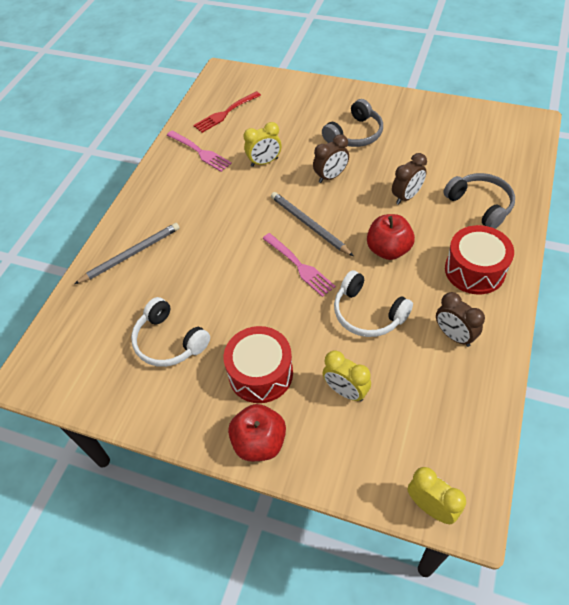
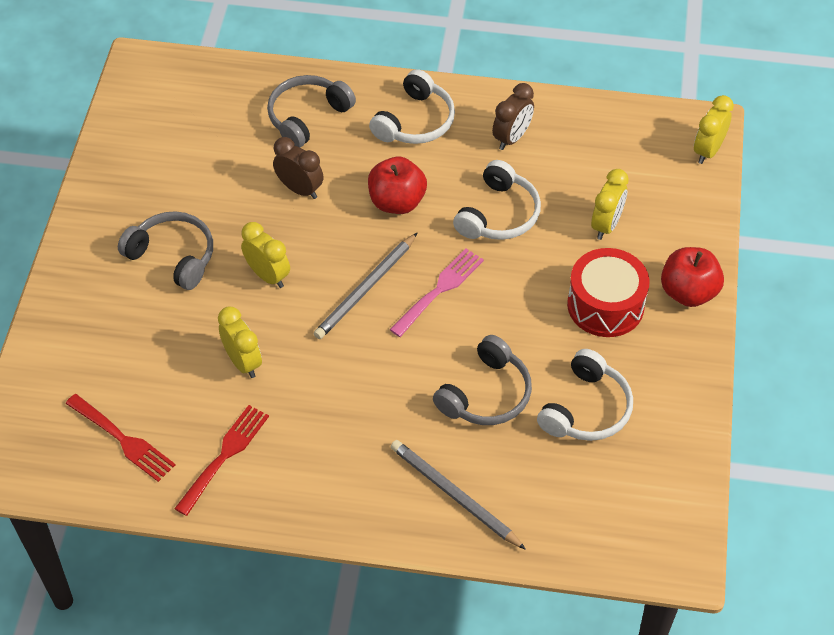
camera: 105 degrees left, 0 degrees up
pink fork [167,131,232,172] -> red fork [174,405,269,516]
brown clock [313,134,349,183] -> yellow clock [241,222,290,288]
red drum [445,225,514,294] -> white headphones [369,69,455,144]
none -> grey headphones [433,335,532,425]

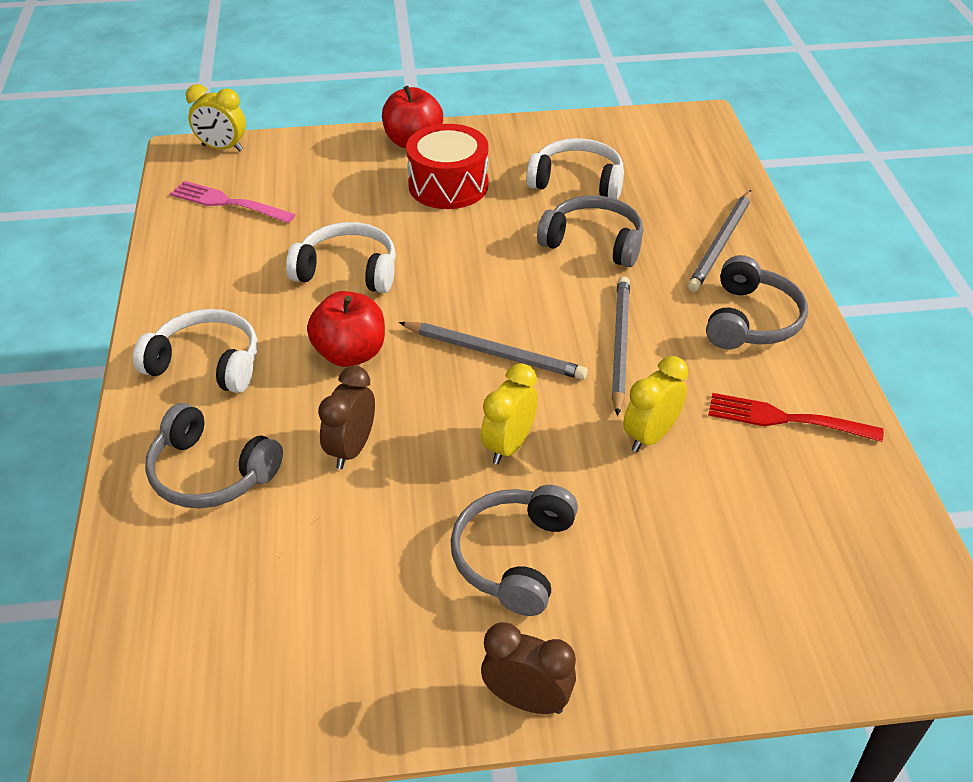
camera: 105 degrees left, 10 degrees down
red fork [65,394,176,482] -> none
pink fork [389,249,484,337] -> pink fork moved to [170,181,296,223]
brown clock [492,83,534,150] -> brown clock moved to [481,622,576,714]
yellow clock [591,169,629,240] -> none
none -> grey pencil [612,276,630,416]
none -> grey headphones [706,255,808,349]

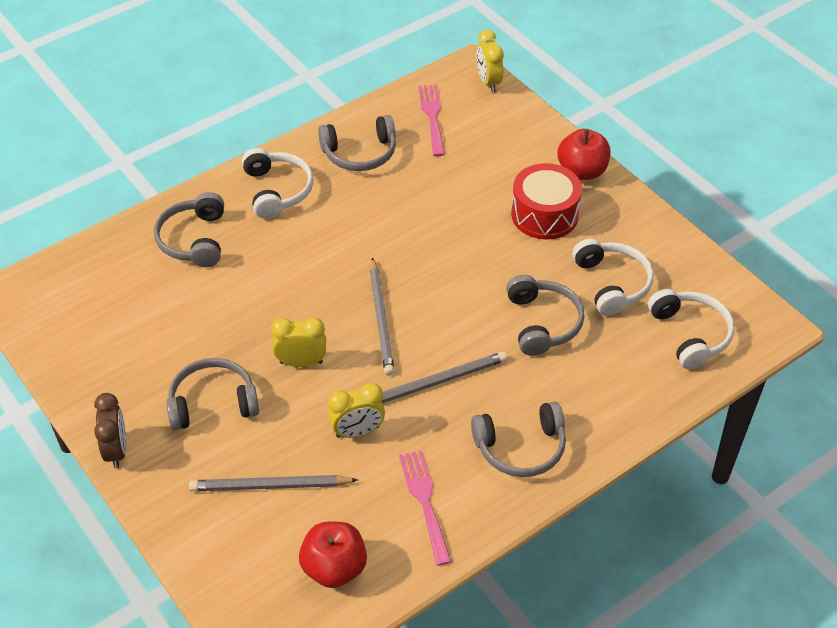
camera: 60 degrees right, 5 degrees up
white headphones [286,222,396,293] -> white headphones moved to [648,289,734,369]
red apple [307,291,385,367] -> red apple moved to [299,522,367,588]
brown clock [318,366,375,469] -> none
yellow clock [623,356,688,452] -> yellow clock turned 150 degrees clockwise [328,383,385,438]
grey pencil [687,190,751,292] -> grey pencil moved to [189,475,358,491]
red fork [708,393,884,442] -> pink fork [399,450,451,566]
none -> grey headphones [318,115,396,171]

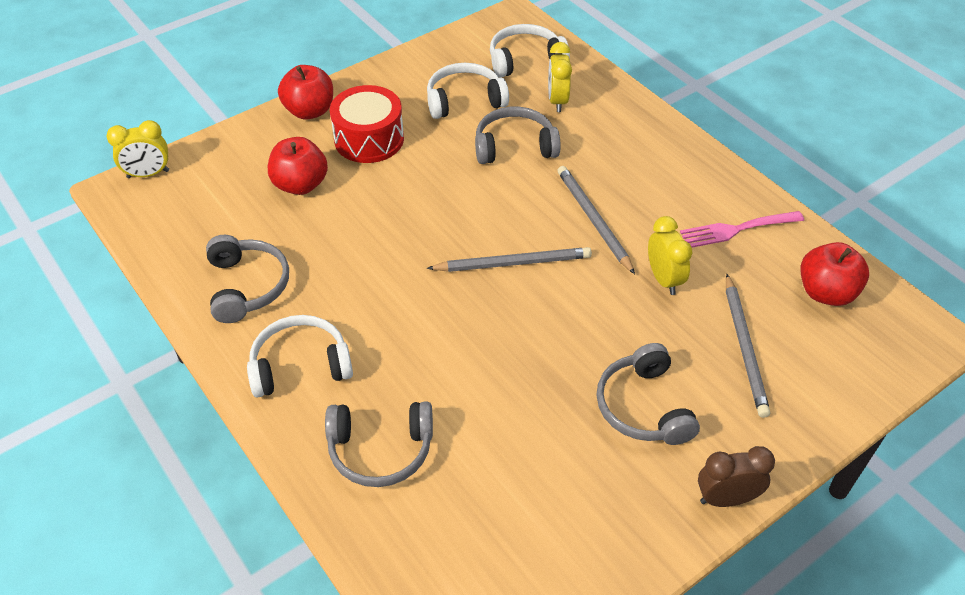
camera: 90 degrees left, 0 degrees up
yellow clock [271,317,326,367] -> yellow clock moved to [548,42,572,112]
pink fork [418,85,445,156] -> none
grey headphones [471,402,566,477] -> none
none -> red apple [268,137,328,195]

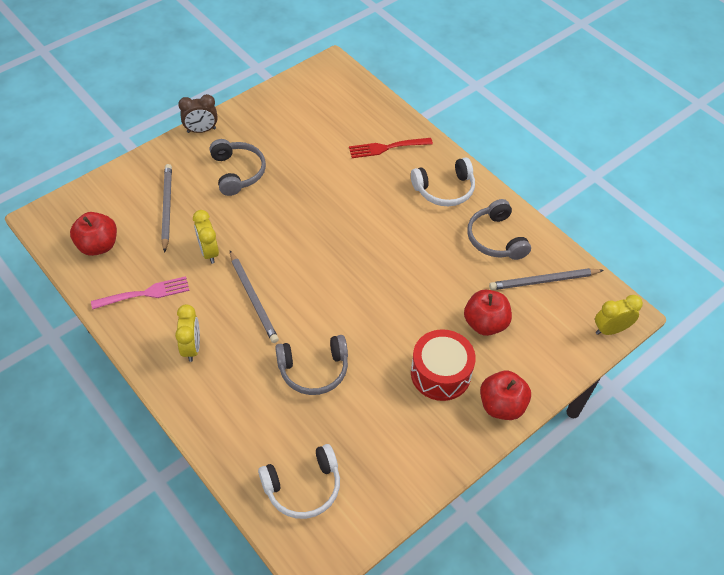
camera: 175 degrees right, 5 degrees up
grey headphones [325,402,433,487] -> red fork [349,138,433,158]
white headphones [427,63,509,119] -> none
grey pencil [427,247,592,272] -> grey pencil moved to [489,268,604,290]
yellow clock [548,42,572,112] -> yellow clock moved to [175,304,200,362]

